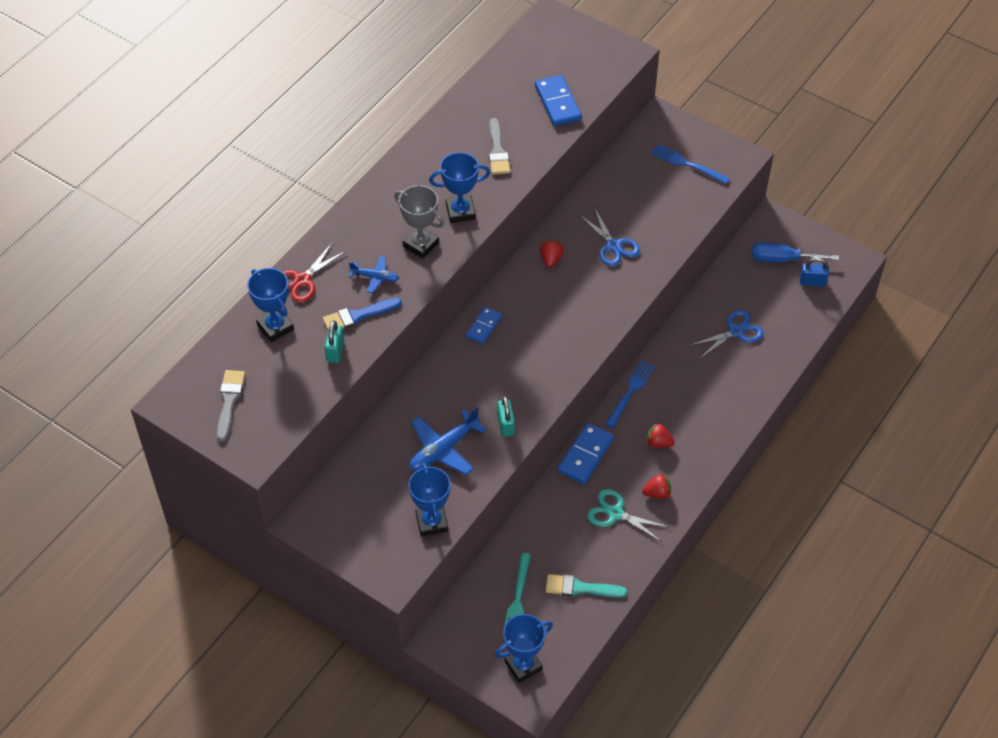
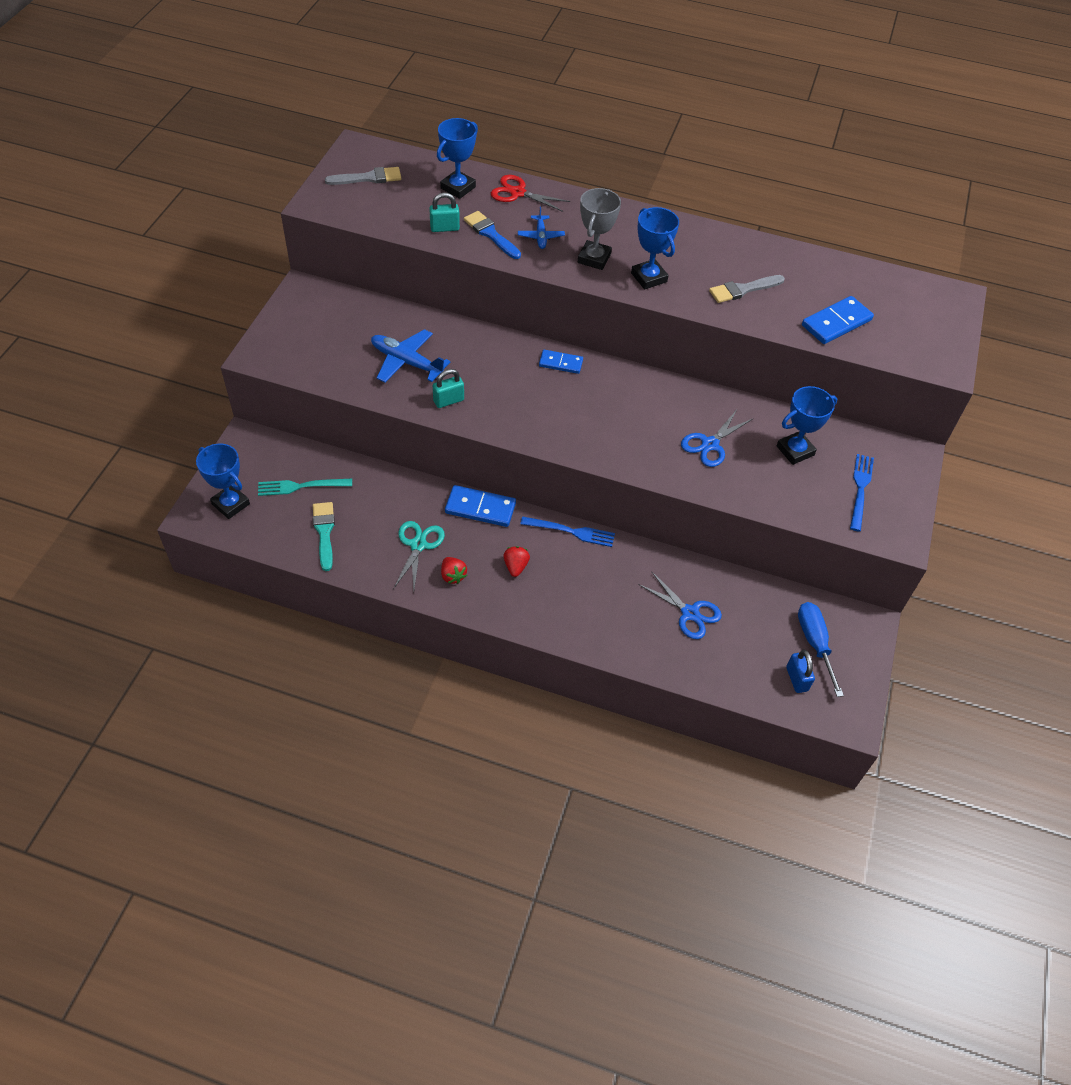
camera: 70 degrees right, 0 degrees up
blue trophy [408,463,451,537] -> blue trophy moved to [777,386,837,465]
red strawberry [540,240,564,268] -> none

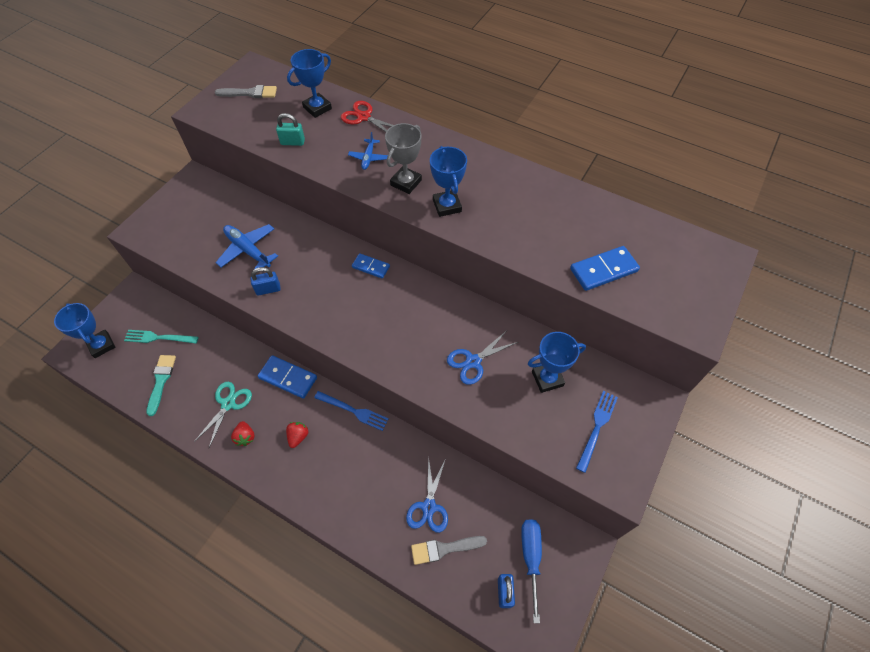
camera: 15 degrees right, 5 degrees up
turquoise padlock [433,369,464,408] -> blue padlock [250,267,281,295]
blue brush [464,211,521,259] -> none
blue scissors [638,571,722,639] -> blue scissors turned 45 degrees clockwise [406,458,448,533]
grey brush [709,275,785,303] -> grey brush moved to [411,536,487,565]

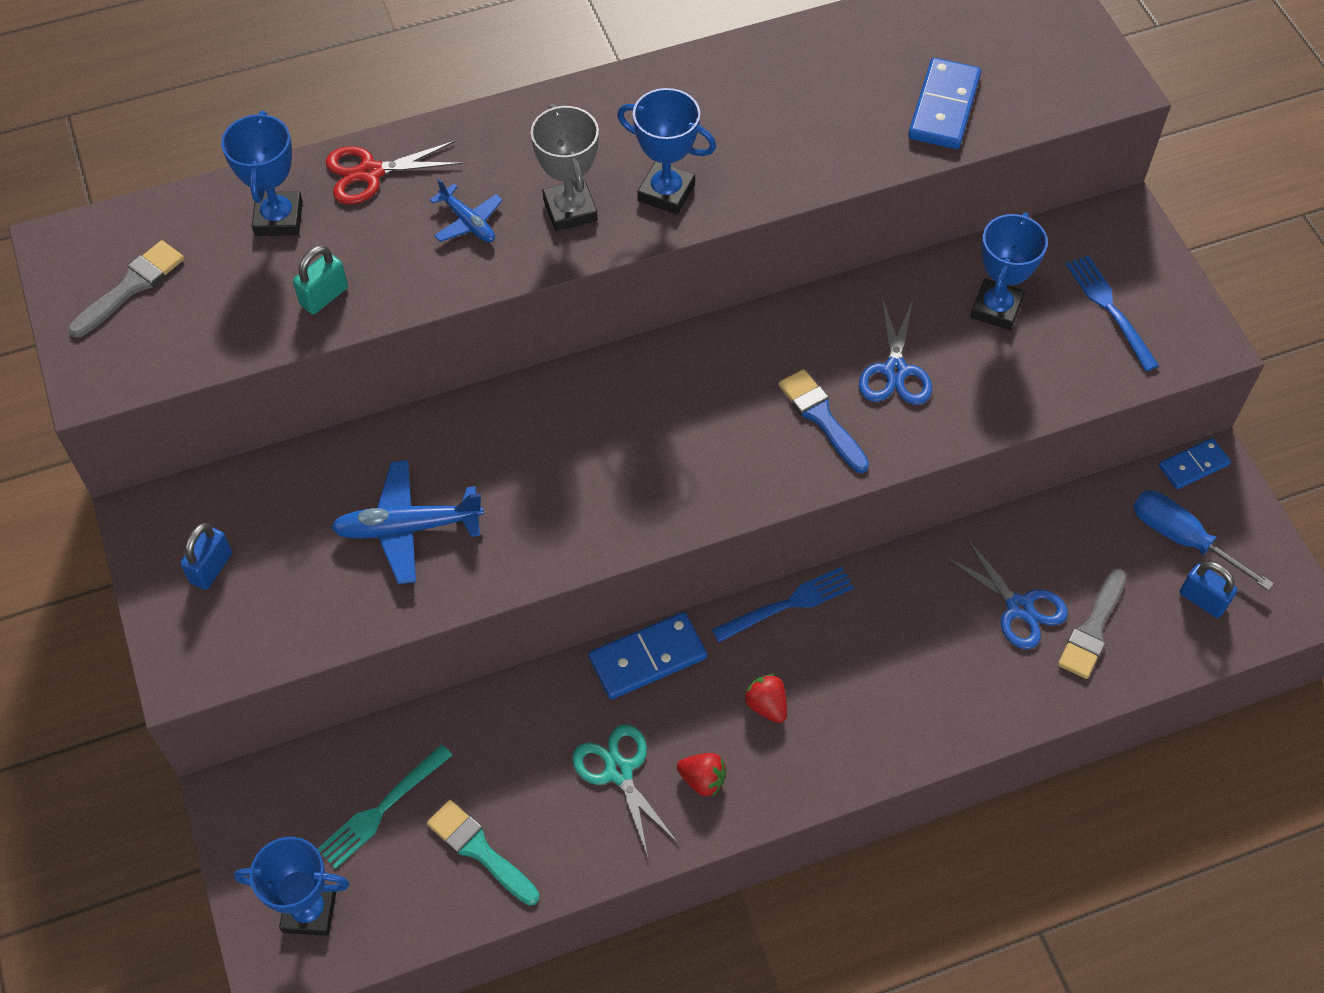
camera: 50 degrees left, 0 degrees up
blue padlock [250,267,281,295] -> blue padlock moved to [180,523,232,590]
blue domino [352,253,390,279] -> blue domino moved to [1159,438,1231,489]
none -> blue brush [778,369,869,473]

